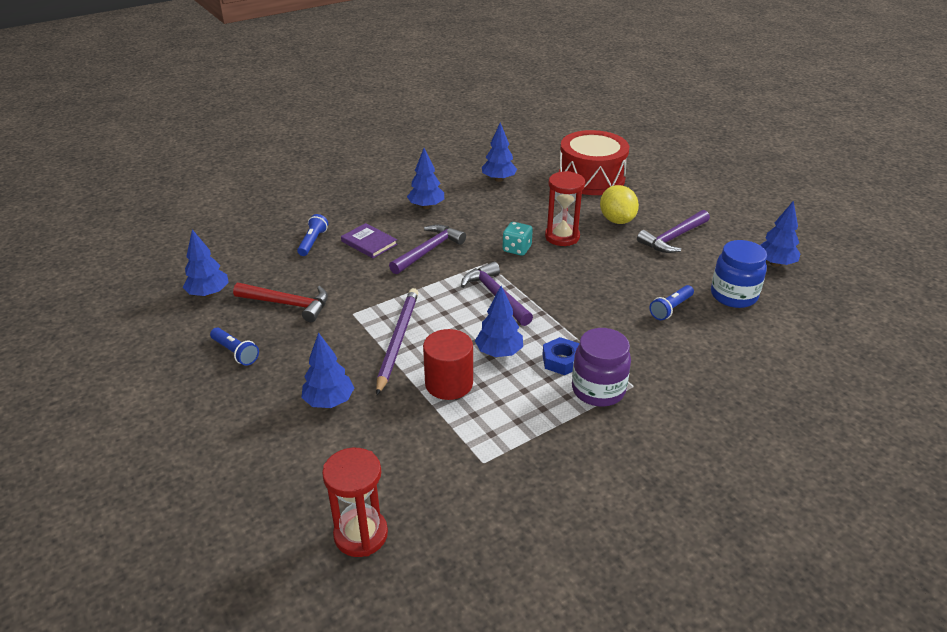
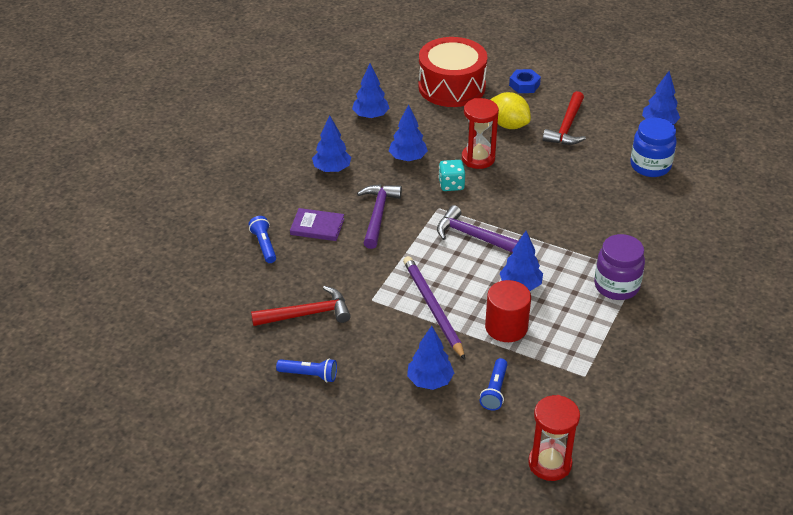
camera: 30 degrees left, 5 degrees up
blue tree [183,229,229,297] -> blue tree moved to [389,104,428,161]
blue nut [542,337,579,375] -> blue nut moved to [509,69,541,93]
purple hammer [637,210,710,253] -> red hammer [543,91,586,145]
blue flashlight [649,285,694,320] -> blue flashlight moved to [480,358,508,411]

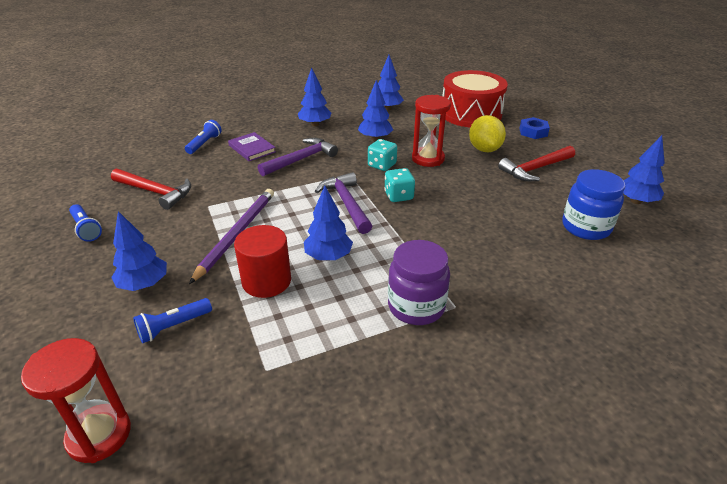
camera: 40 degrees right, 5 degrees down
none -> turquoise dice [384,168,415,202]

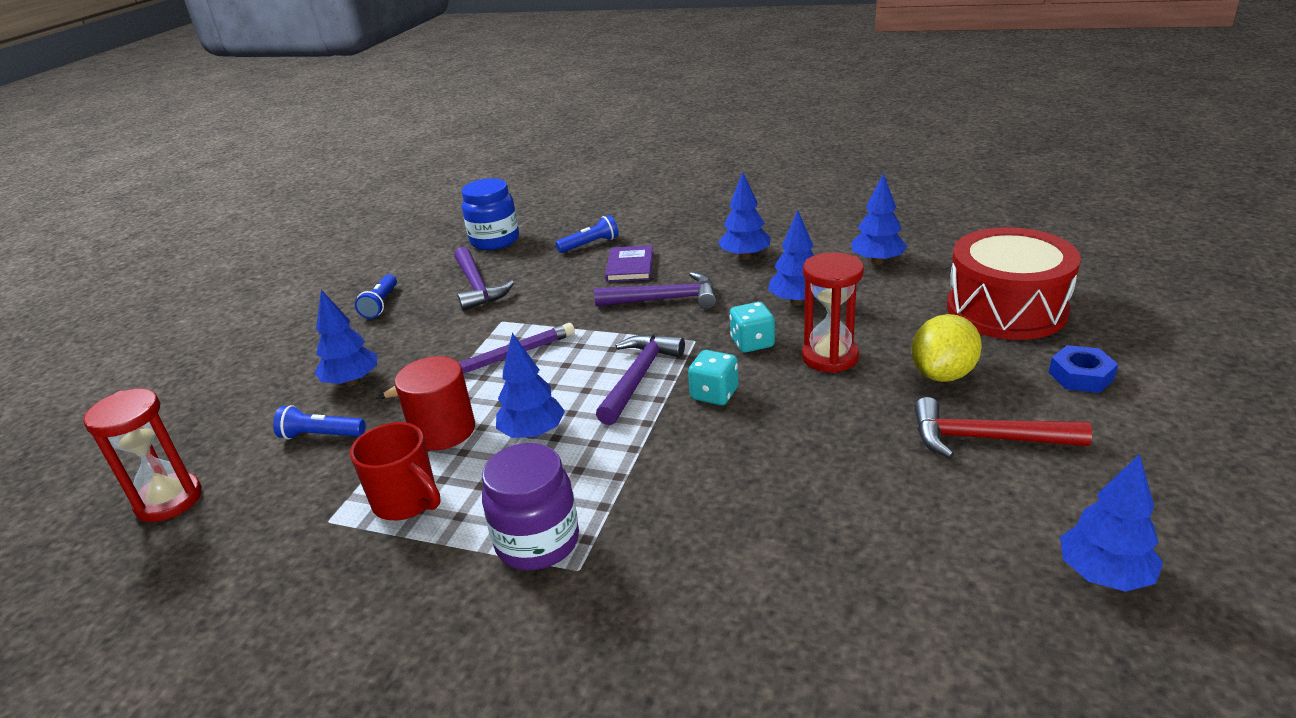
camera: 45 degrees right, 5 degrees down
red hammer [111,169,191,210] -> purple hammer [454,247,514,311]
blue jar [562,169,625,240] -> blue jar moved to [462,178,519,250]
none -> red mug [350,422,440,520]

